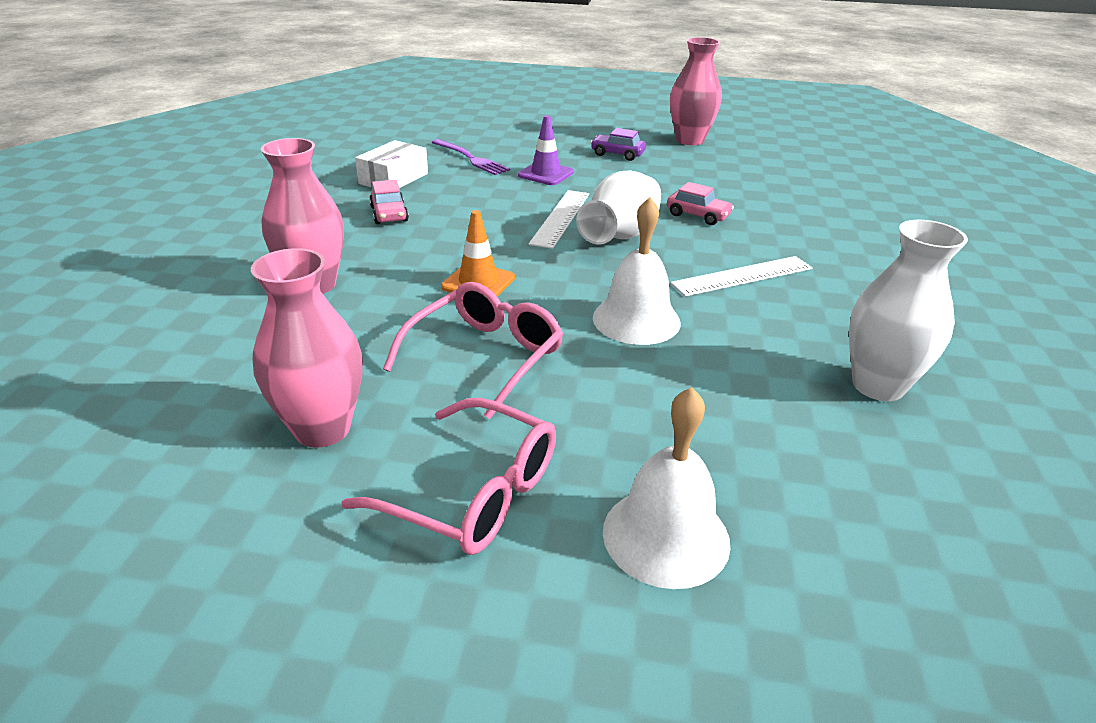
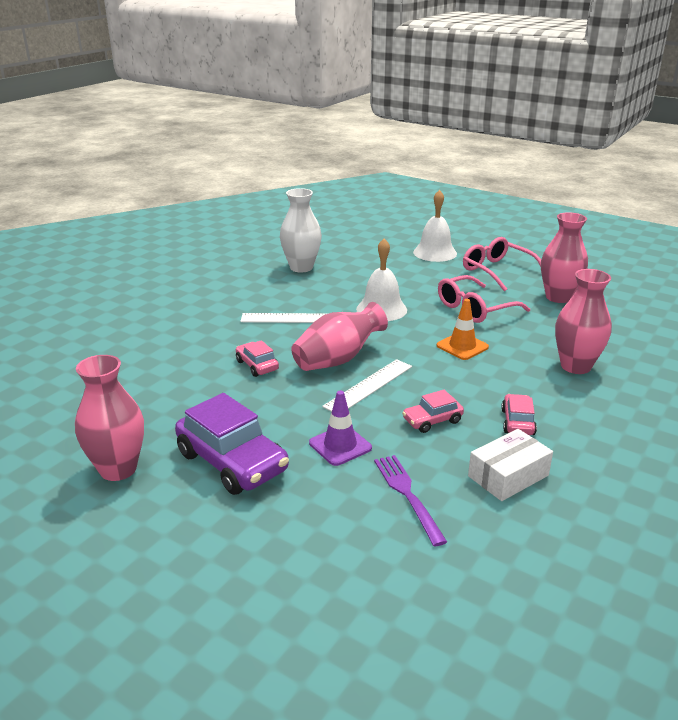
camera: 155 degrees left, 5 degrees down
white vase [576,171,661,245] -> pink vase [291,302,388,371]
purple car [590,128,646,161] -> purple car [175,393,289,495], size x1.95
none -> pink car [402,390,464,433]

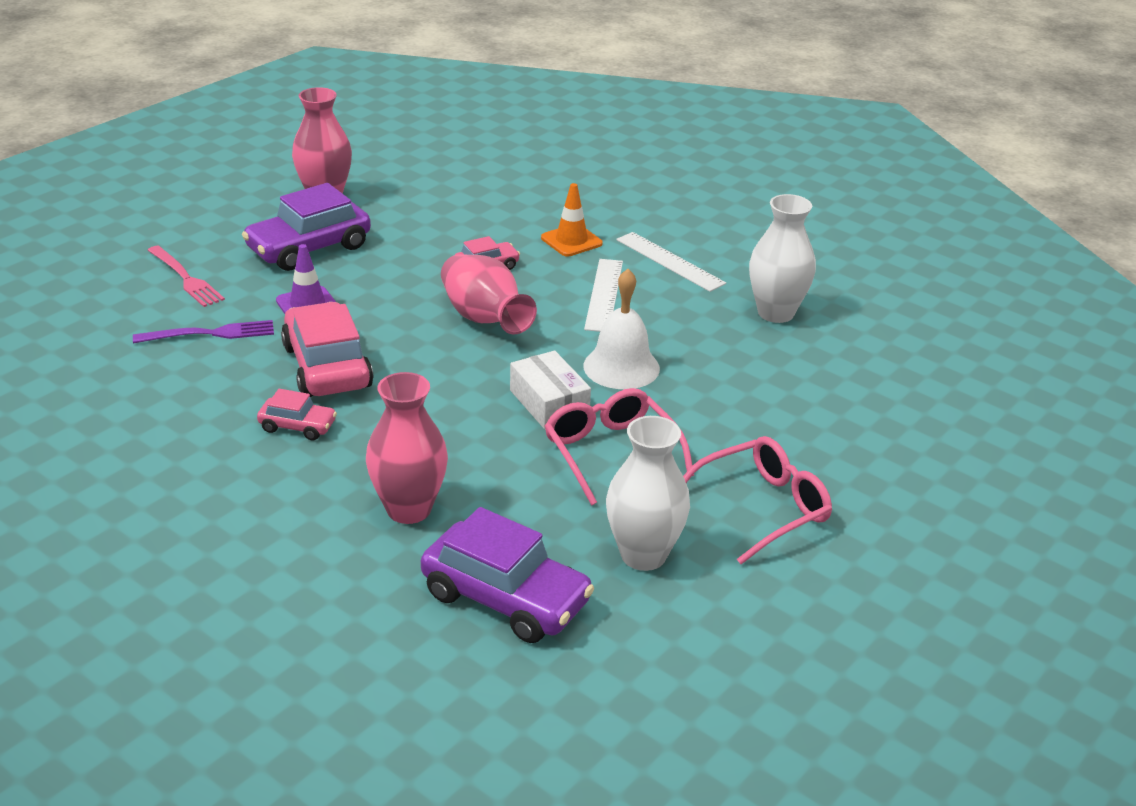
camera: 95 degrees right, 5 degrees up
white ruler [322,359,412,412] -> white ruler moved to [616,232,726,292]
pink car [402,390,464,433] -> pink car [281,302,373,397], size x1.95
white bell [413,190,457,262] -> none
orange traffic cone [437,299,489,360] -> orange traffic cone moved to [541,183,603,257]
white box [468,429,553,501] -> white box moved to [510,350,591,429]
pink vase [541,212,588,303] -> white vase [606,416,690,571]
none -> pink fork [148,246,225,307]
none -> purple car [421,507,594,643]

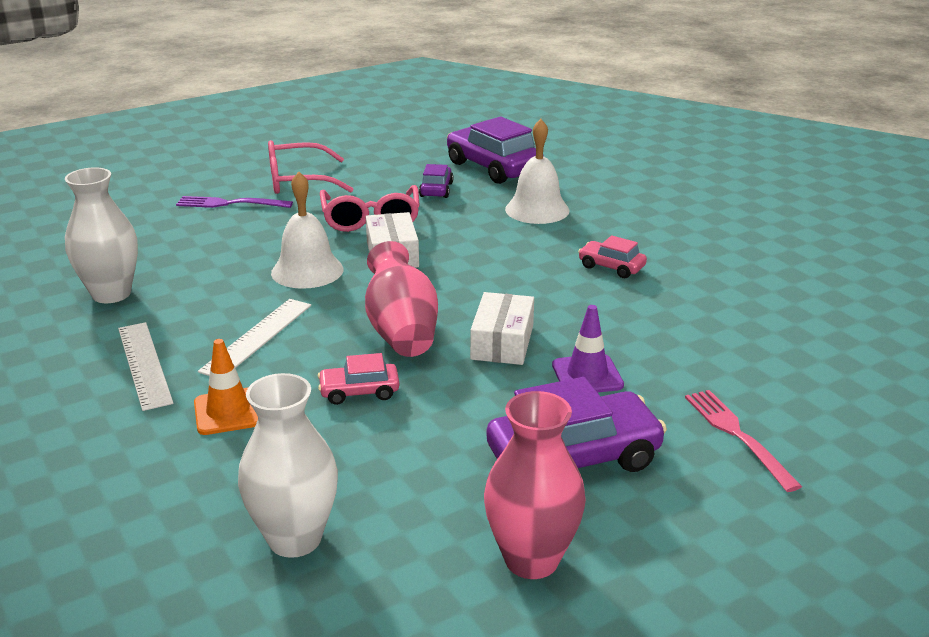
camera: 160 degrees left, 5 degrees down
purple fork [133,320,274,343] -> purple fork moved to [176,196,293,208]
pink car [281,302,373,397] -> none
pink vase [366,372,448,524] -> white bell [505,119,569,224]
white vase [606,416,690,571] -> white vase moved to [238,373,338,558]
none -> purple car [419,164,453,198]
none -> white box [470,292,534,365]

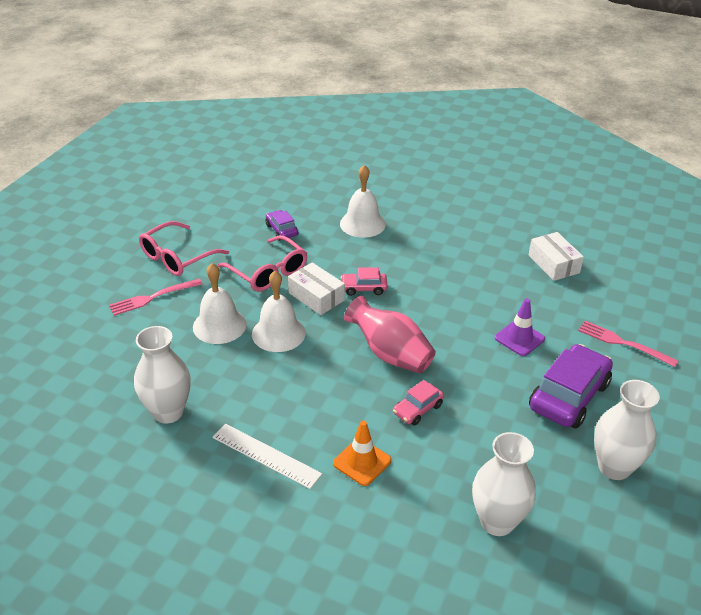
camera: 35 degrees left, 10 degrees up
purple fork [176,196,293,208] -> pink fork [109,279,202,316]
white ruler [198,299,311,376] -> none
purple car [447,117,536,184] -> none
white box [470,292,534,365] -> white box moved to [529,232,584,281]
pink vase [484,391,586,579] -> white vase [594,380,660,480]
pink car [578,235,647,278] -> pink car moved to [341,267,388,296]
none -> white bell [193,263,247,344]

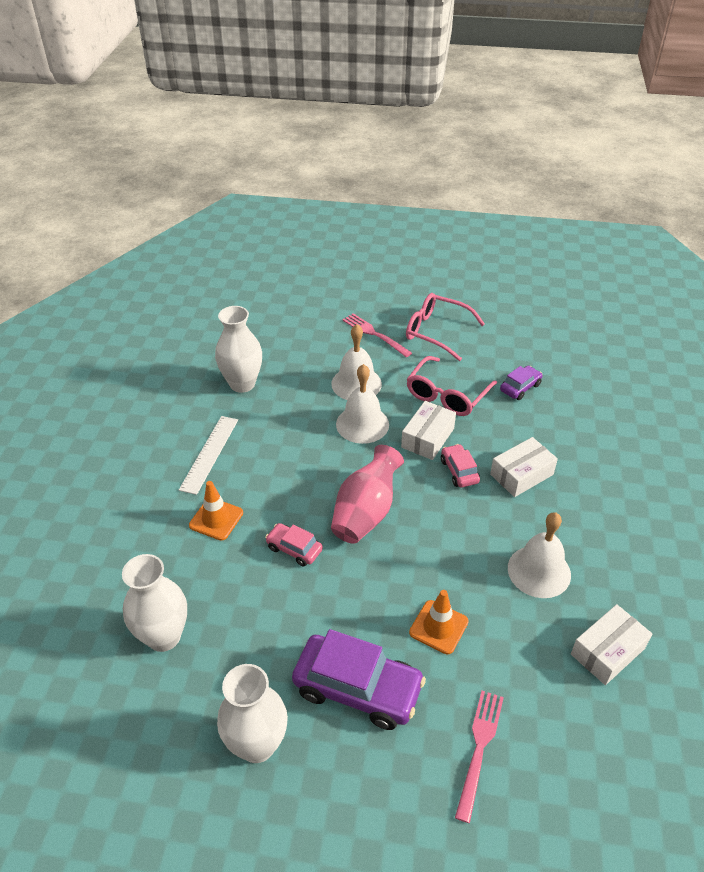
camera: 75 degrees right, 5 degrees up
white bell [340,165,386,238] -> white bell moved to [508,512,571,598]
purple traffic cone [495,299,545,356] -> orange traffic cone [409,590,469,654]
none -> white box [490,437,558,497]

